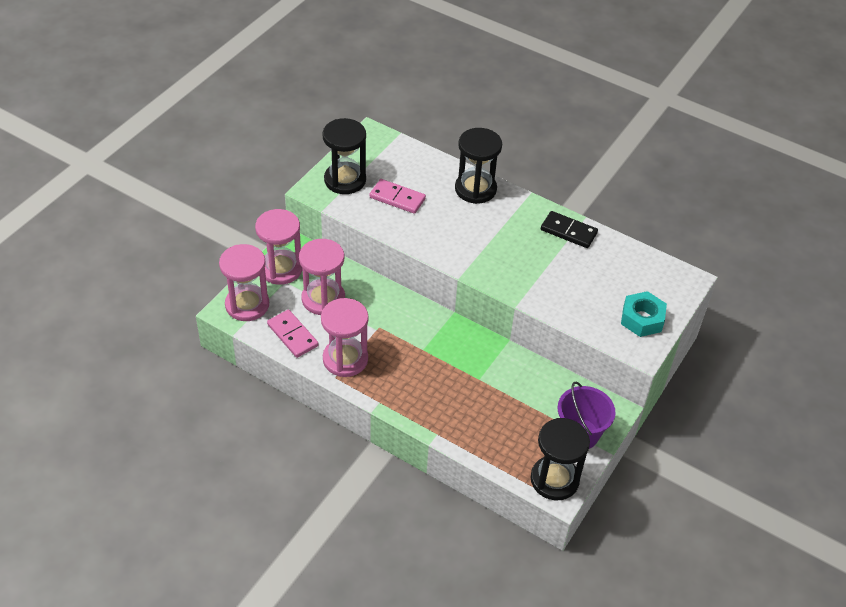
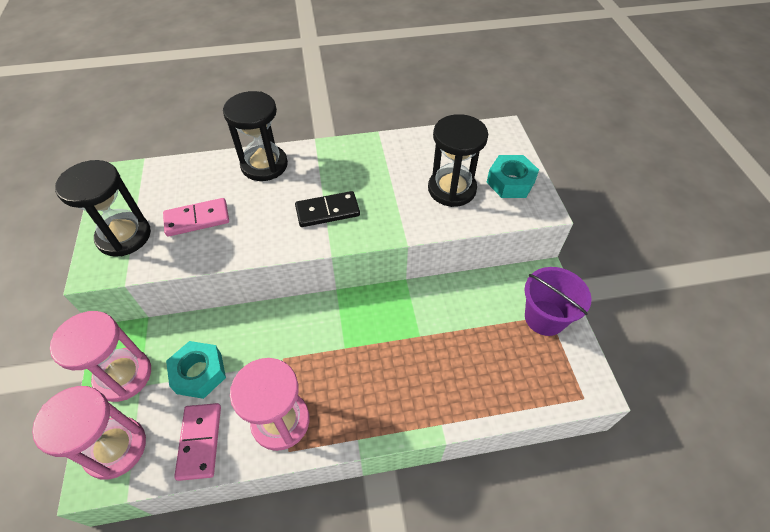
camera: 40 degrees left, 5 degrees up
pink domino [267,310,318,358] -> pink domino turned 75 degrees clockwise [174,403,221,481]
pink hourglass [299,239,345,315] -> turquoise nut [166,341,226,399]
black hourglass [531,418,590,500] -> black hourglass moved to [428,114,488,207]
black domino [541,211,598,248] -> black domino moved to [295,191,360,227]

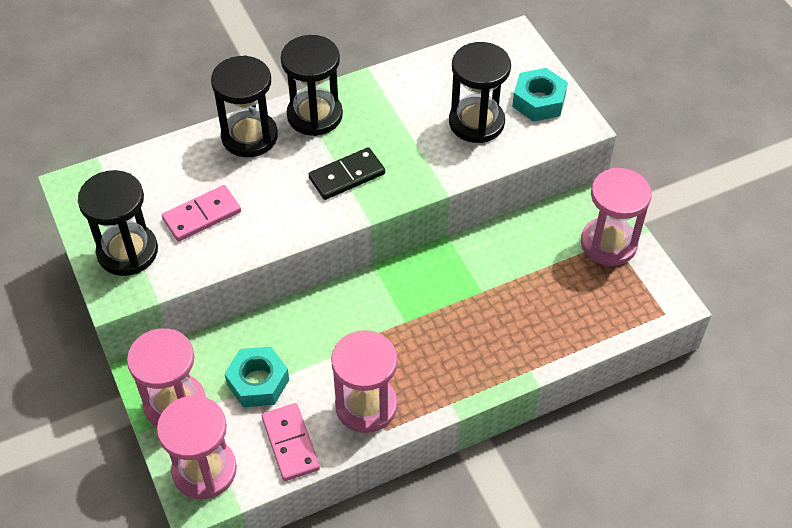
camera: 15 degrees left, 0 degrees up
purple bucket [525,267,591,336] -> pink hourglass [581,168,652,266]
none -> black hourglass [281,35,343,136]

